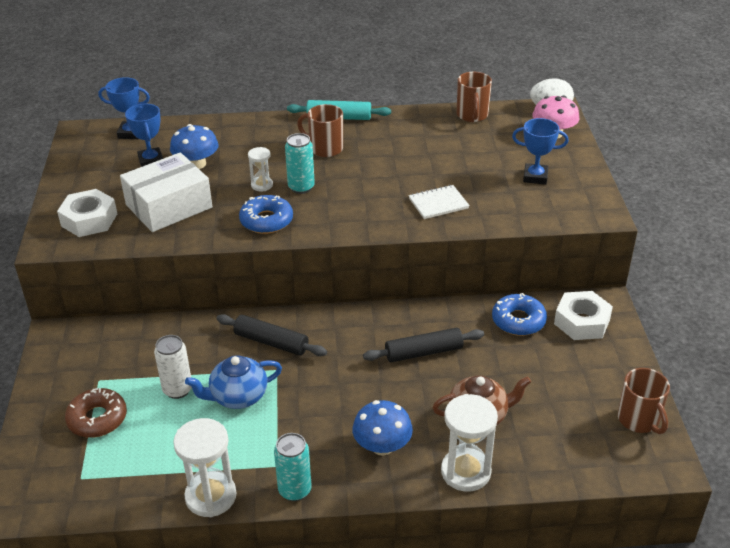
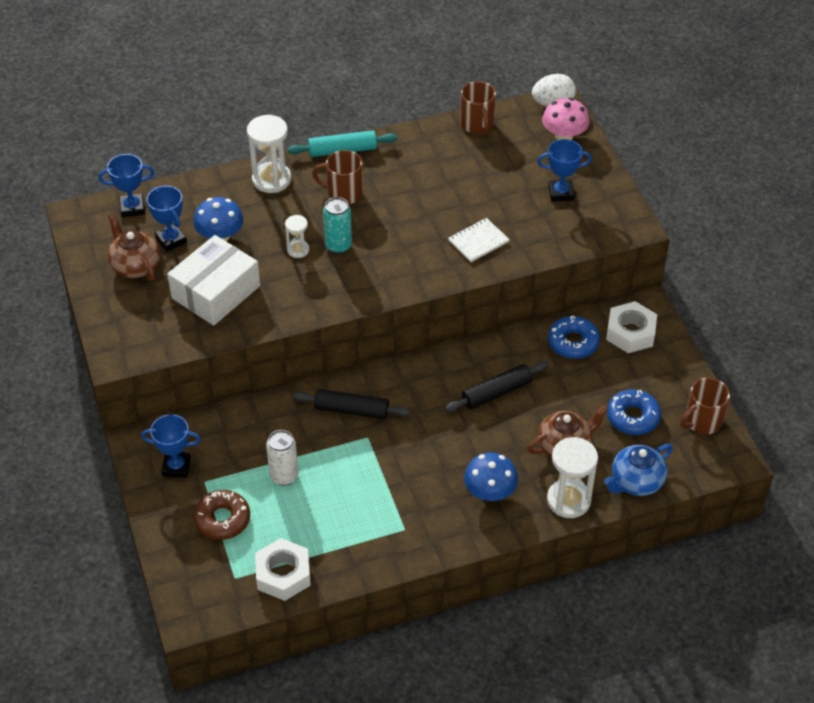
camera: 15 degrees left, 10 degrees up
white nut [57,189,117,237] -> white nut moved to [255,538,311,601]
white hourglass [173,418,236,517] -> white hourglass moved to [247,115,291,193]
blue teapot [185,355,282,409] -> blue teapot moved to [604,444,673,496]
blue donut [239,195,293,234] -> blue donut moved to [607,389,661,435]
turquoise can [274,433,312,501] -> none
brown mug [618,368,670,434] -> brown mug turned 90 degrees clockwise [680,378,730,434]
none -> brown teapot [108,213,161,281]
none -> blue trophy [141,414,201,478]

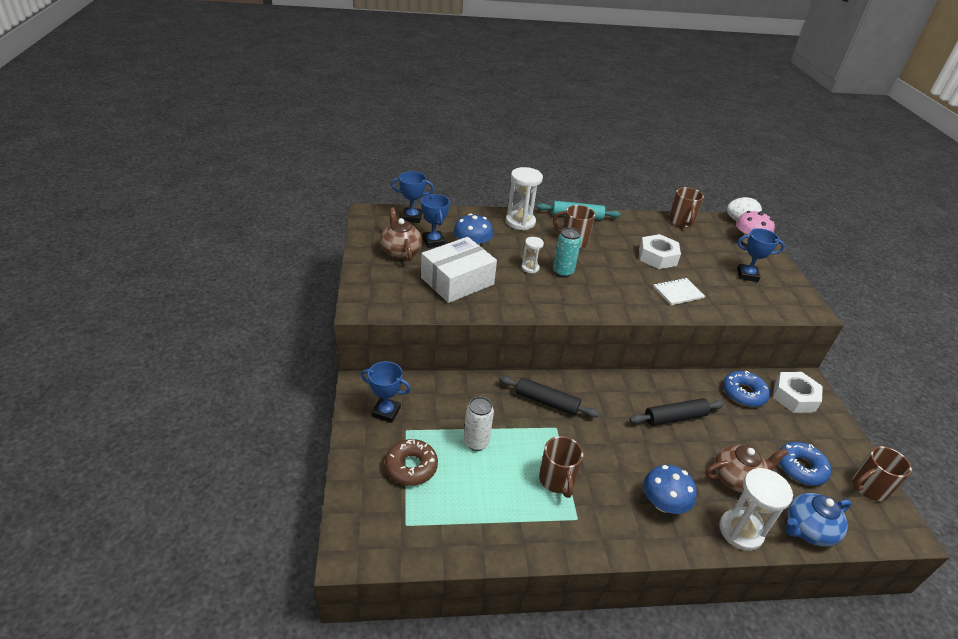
camera: 10 degrees right, 10 degrees down
white nut [255,538,311,601] -> white nut moved to [639,234,681,269]
none -> brown mug [539,436,583,498]

